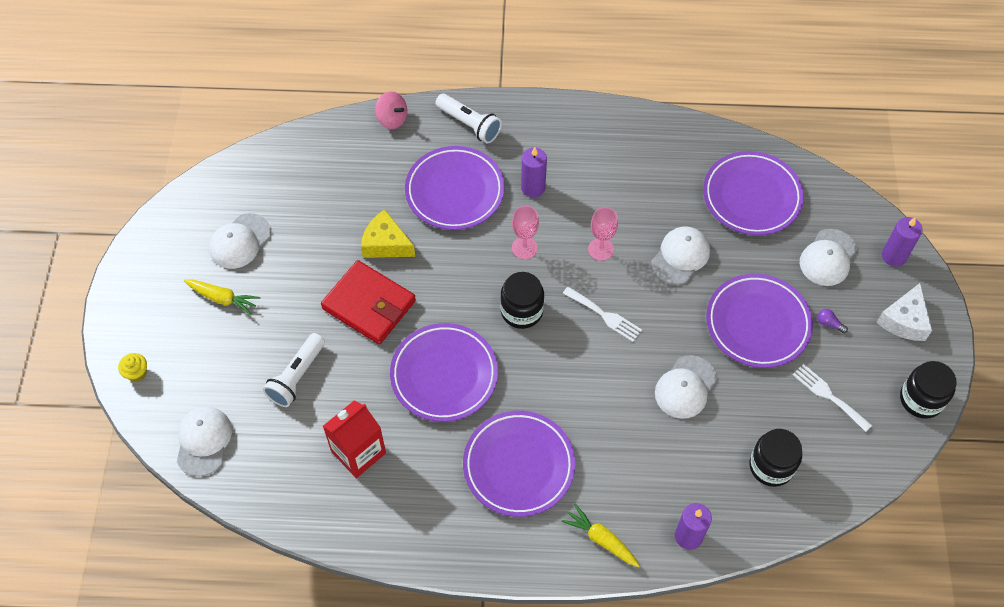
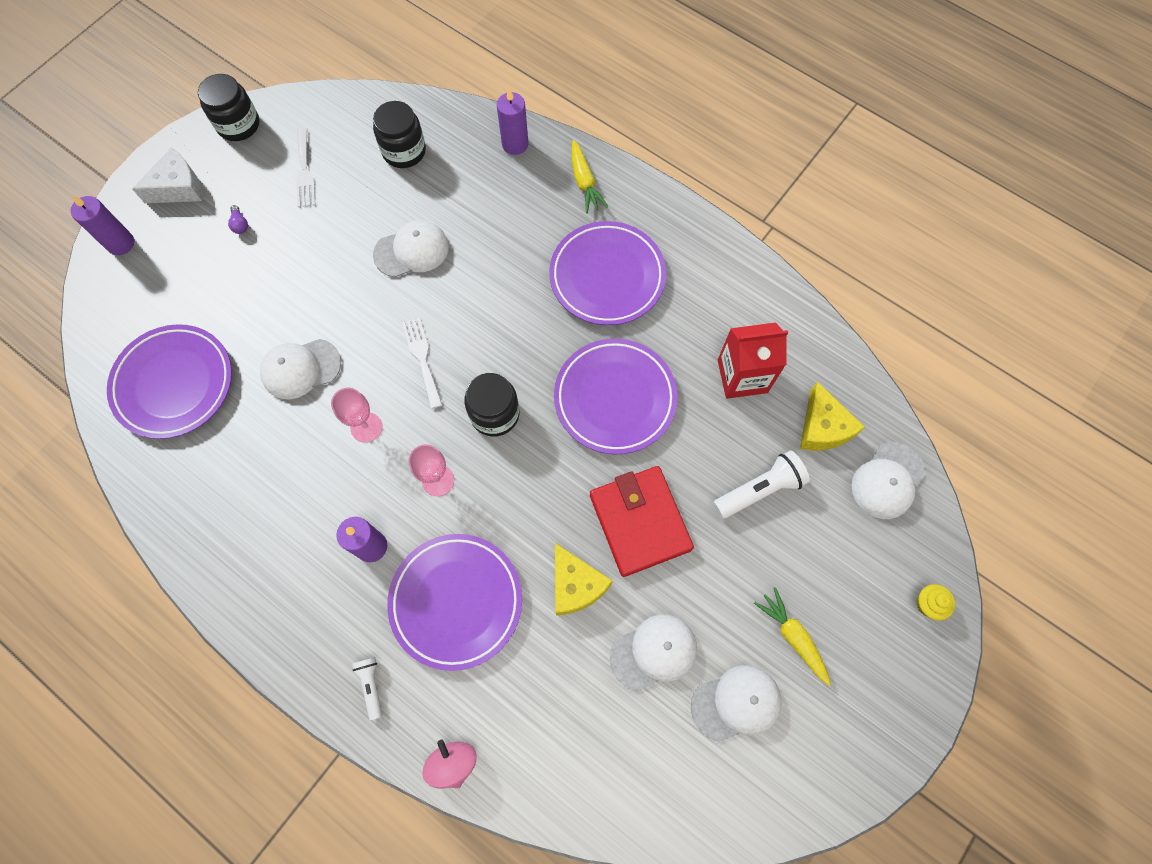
camera: 145 degrees left, 10 degrees up
white flashlight [435,94,502,143] -> white flashlight [352,657,382,720], size x0.58
purple plate [706,274,813,368] -> none
white cap [800,229,857,286] -> white cap moved to [610,615,697,691]
none -> yellow cheese [800,381,865,451]

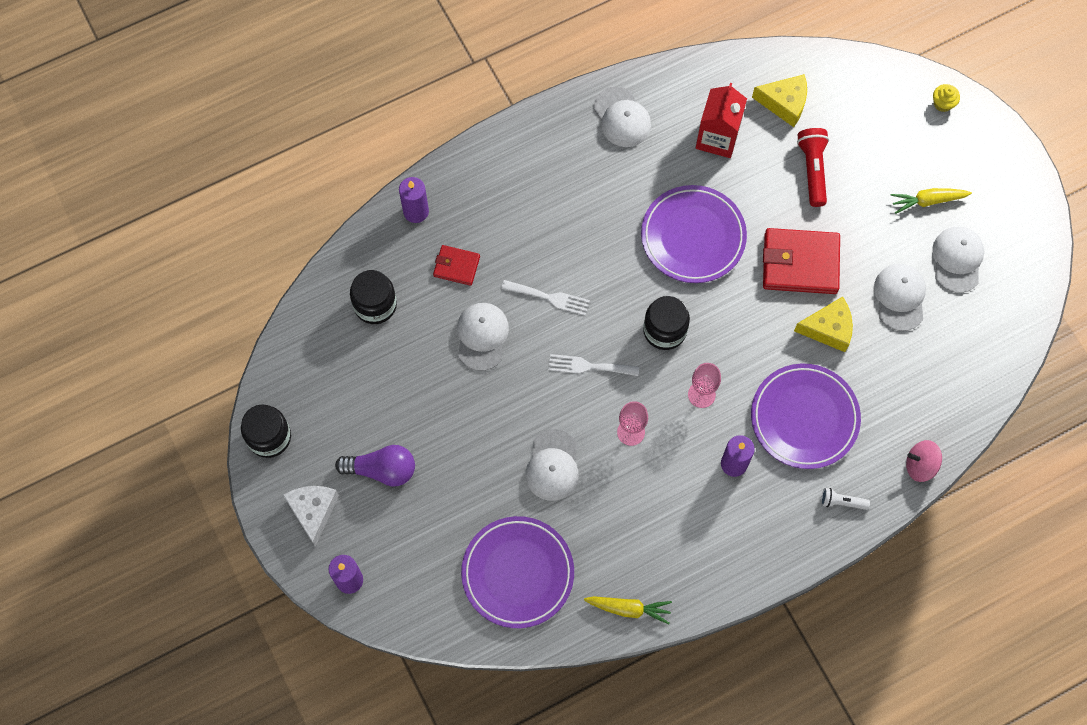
camera: 65 degrees left, 0 degrees up
purple light bulb [228,205,248,234] -> purple light bulb [335,445,415,487], size x2.33
white fork [296,128,315,207] -> white fork moved to [501,280,590,316]
purple plate [549,221,666,325] -> none
yellow carrot [571,140,608,213] -> yellow carrot moved to [584,596,672,624]
white flashlight [713,450,810,519] -> red flashlight [797,128,829,207]
white cap [851,442,925,519] -> white cap moved to [593,87,651,147]
none -> red wallet [433,245,480,286]

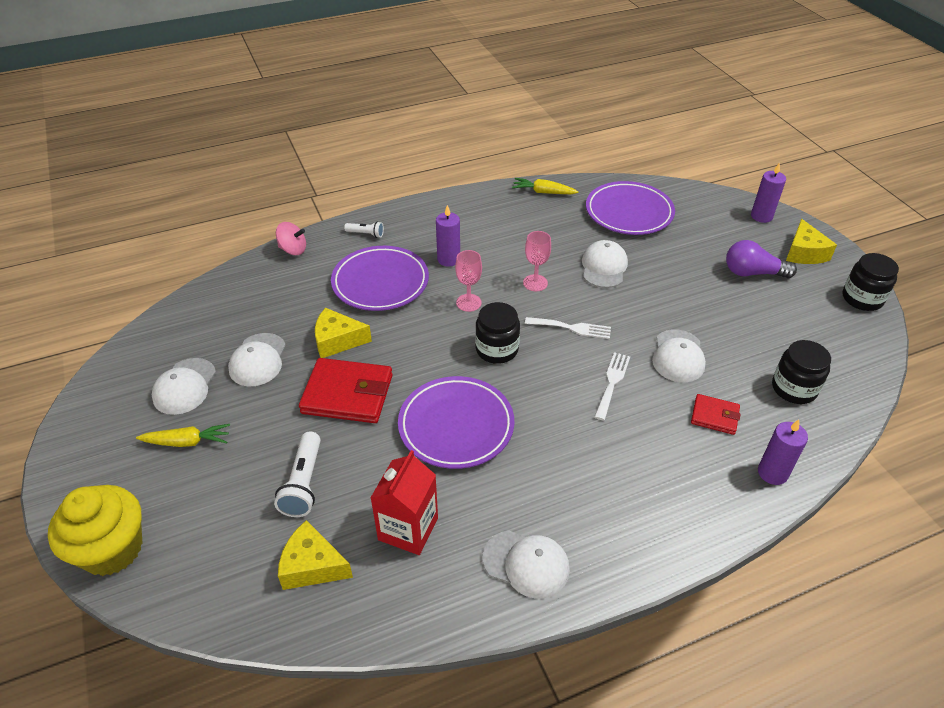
camera: 175 degrees left, 25 degrees down
white cheese [283,486,339,547] -> yellow cheese [786,219,837,264]
white fork [501,280,590,316] -> white fork turned 90 degrees clockwise [594,352,630,421]
white cap [593,87,651,147] -> white cap turned 135 degrees clockwise [483,531,570,598]
red flashlight [797,128,829,207] -> white flashlight [274,431,321,517]
yellow cupcake [933,84,960,112] -> yellow cupcake [48,485,142,576], size x2.44

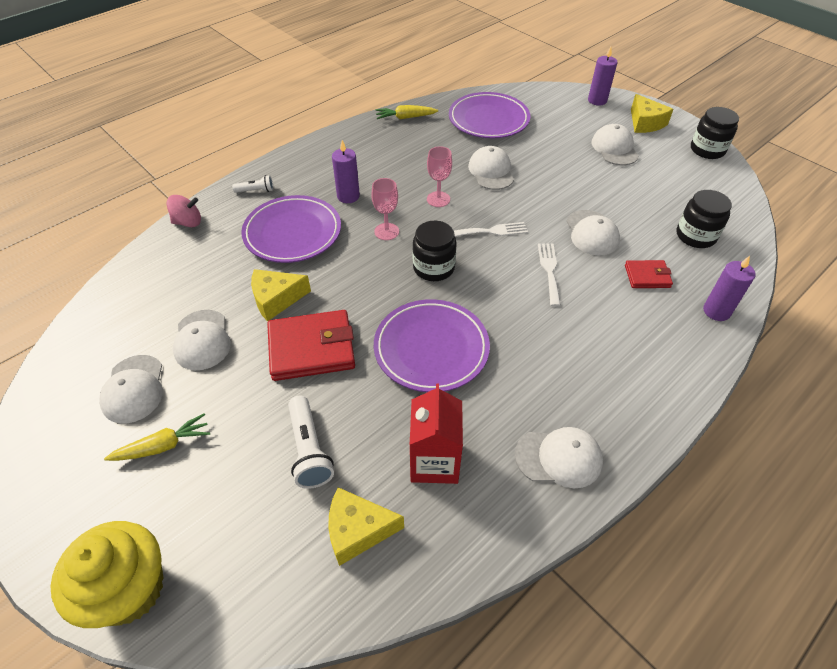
camera: 20 degrees left, 5 degrees up
purple light bulb [726,240,797,278] -> white cap [591,124,639,166]

